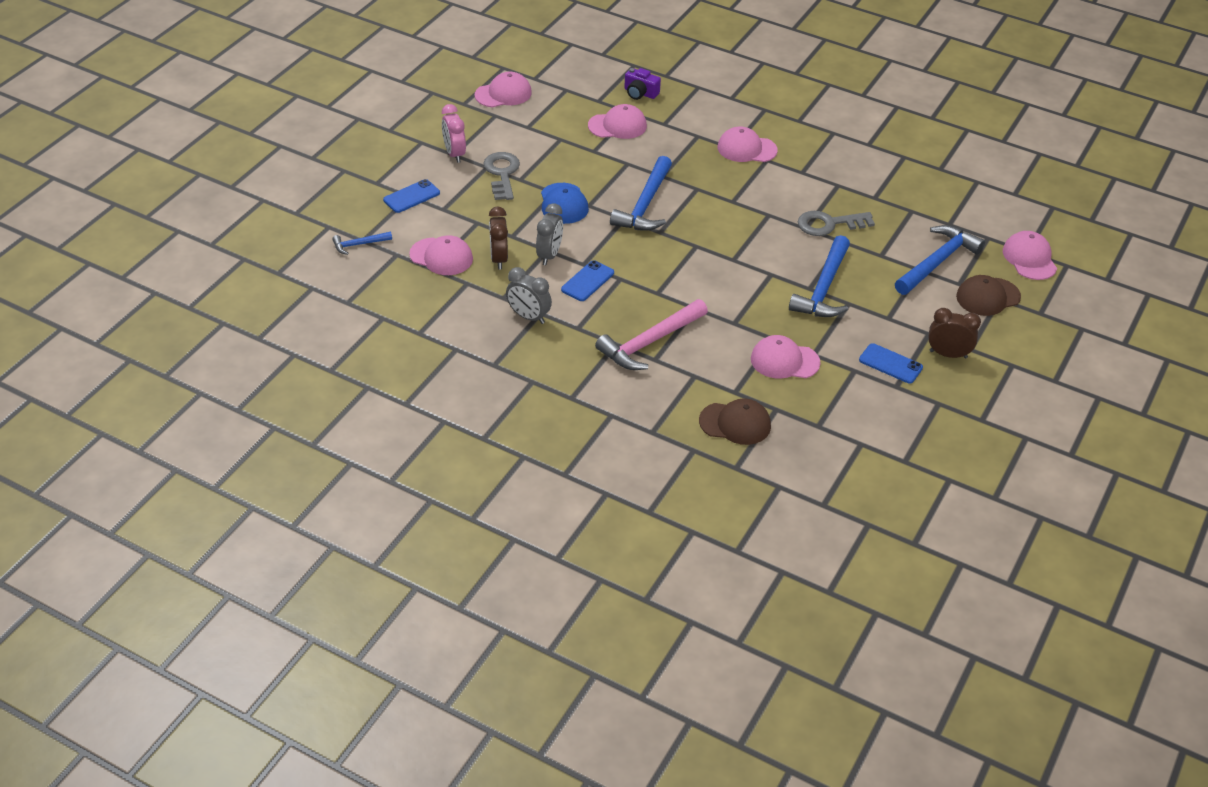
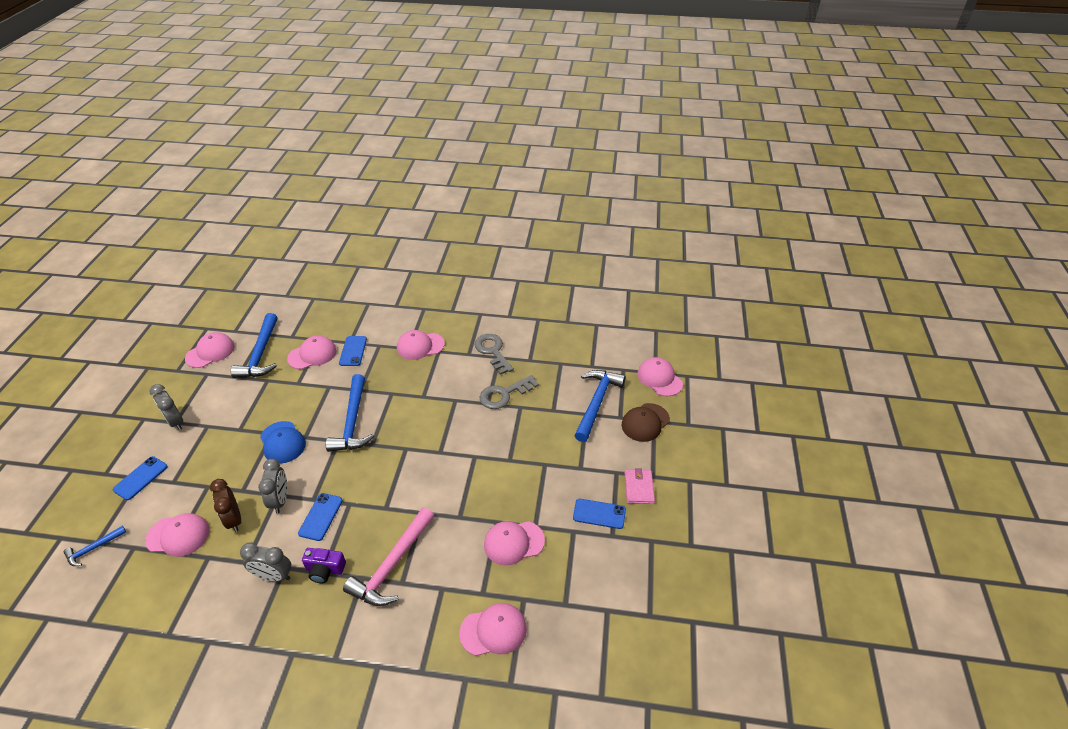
camera: 20 degrees left, 0 degrees up
pink clock [442,104,466,163] -> grey clock [150,384,183,430]
grey key [483,152,520,200] -> grey key moved to [474,334,514,375]
purple camera [624,68,661,100] -> purple camera moved to [302,548,346,583]
brown cap [699,398,771,445] -> pink cap [459,603,527,656]
blue hammer [789,235,850,317] -> blue hammer moved to [231,313,277,378]
brown clock [928,308,981,358] -> pink wallet [625,468,655,504]
none -> blue phone [339,336,367,366]

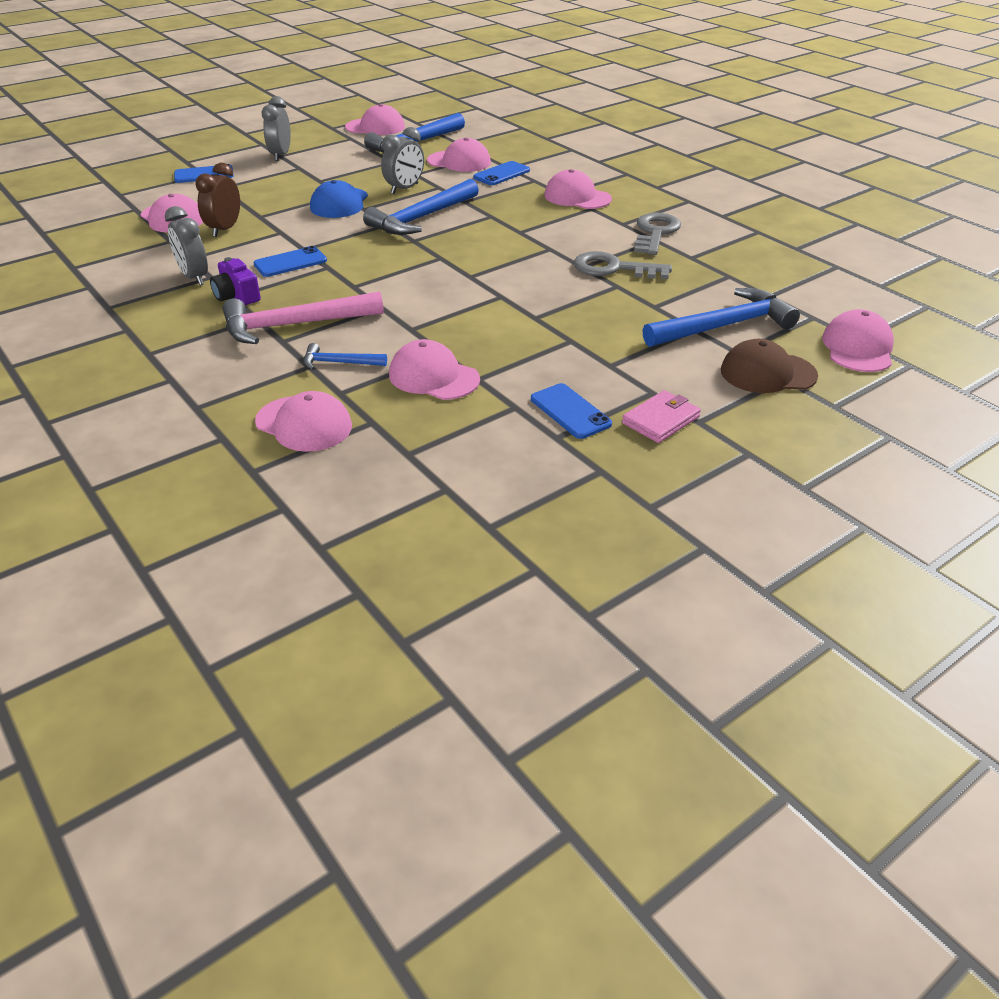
camera: 45 degrees right, 5 degrees down
blue hammer [63,526,126,566] -> blue hammer moved to [303,343,387,370]
grey clock [258,459,287,513] -> grey clock moved to [381,127,424,194]

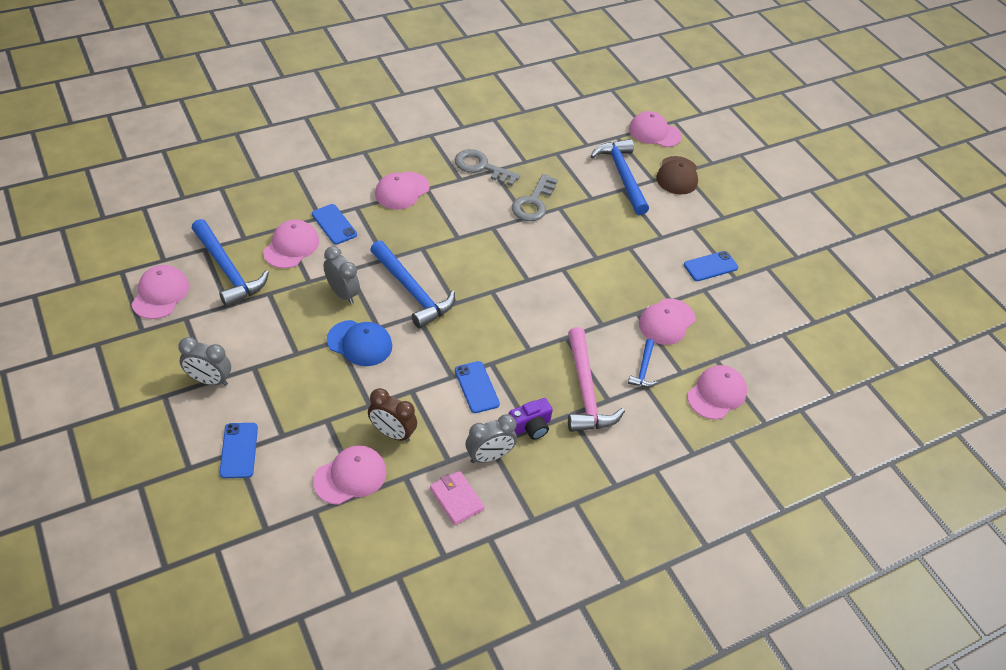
camera: 85 degrees left, 10 degrees up
pink wallet [622,390,701,443] -> pink wallet moved to [430,471,485,525]

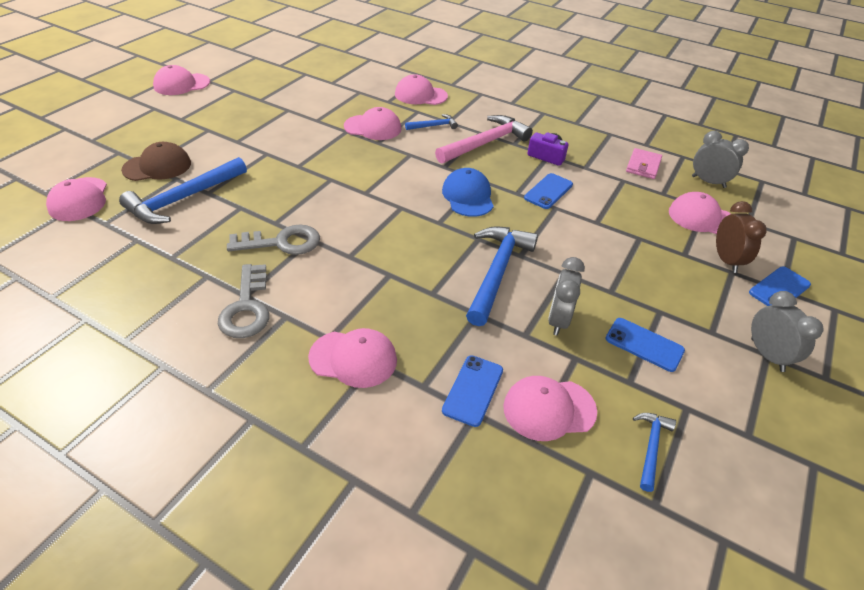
camera: 120 degrees left, 5 degrees down
pink cap [131,265,189,319] -> pink cap moved to [153,65,210,95]
blue hammer [192,219,269,307] -> blue hammer [633,413,676,492], size x0.50
blue cap [327,320,392,366] -> blue cap moved to [442,168,494,217]
brown clock [368,388,417,442] -> brown clock moved to [716,201,767,273]
grey clock [466,414,517,463] -> grey clock moved to [692,131,749,188]
blue phone [684,251,738,281] -> blue phone moved to [605,318,685,372]

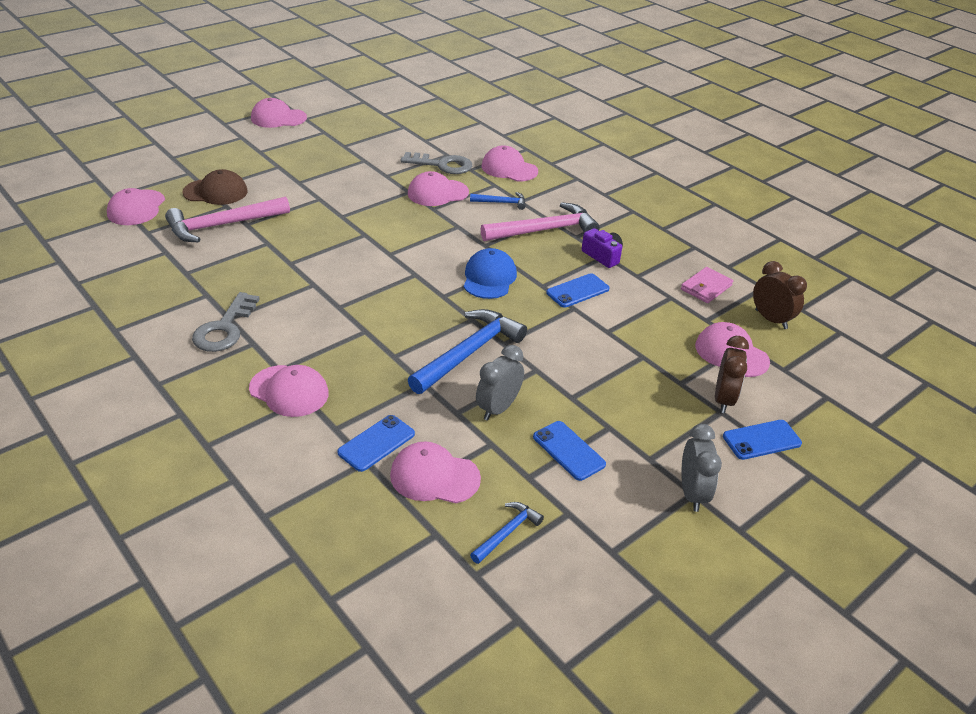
camera: 20 degrees right, 5 degrees down
blue hammer [119,157,247,224] -> pink hammer [165,197,290,242]
grey key [227,225,320,255] -> grey key moved to [400,152,472,174]
pink cap [344,107,402,140] -> pink cap turned 135 degrees clockwise [408,171,469,206]
grey clock [692,131,749,188] -> brown clock [753,261,807,329]

